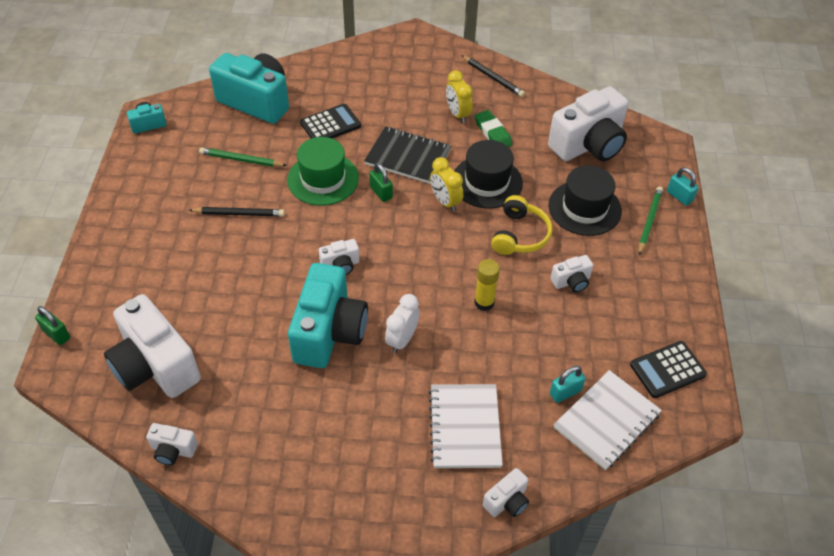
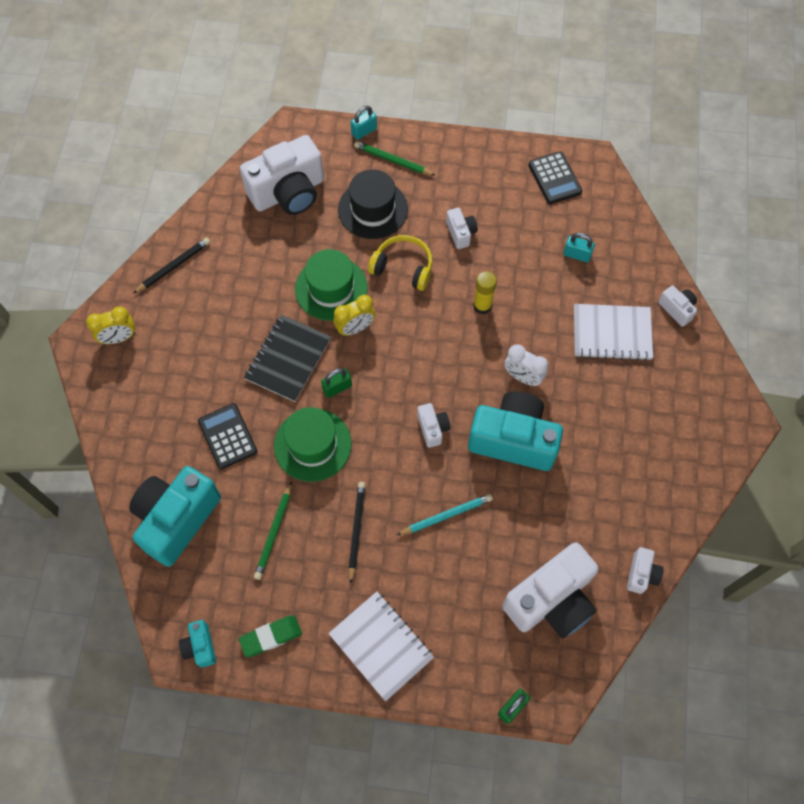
camera: 85 degrees left, 15 degrees up
yellow clock [446,70,473,123] -> yellow clock moved to [86,306,135,344]
black hat [454,140,523,209] -> green hat [295,249,368,321]
green eraser [474,110,512,147] -> green eraser moved to [239,615,302,657]
white camera [548,86,629,161] -> white camera turned 90 degrees clockwise [240,135,324,215]
turquoise padlock [550,366,586,403] -> turquoise padlock turned 45 degrees counterclockwise [563,233,595,262]
white notebook [554,370,662,470] -> white notebook moved to [328,592,434,701]
none -> turquoise pencil [397,494,493,535]

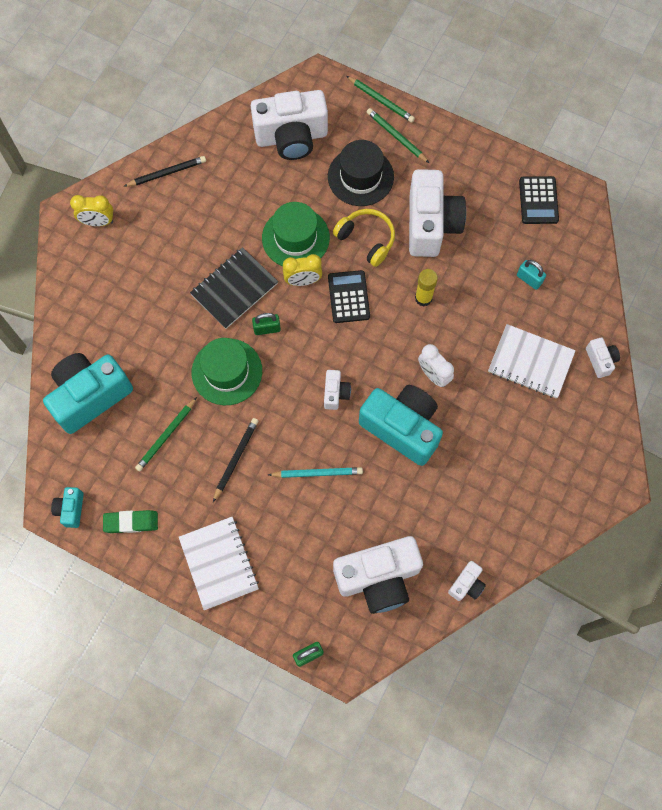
camera: 20 degrees right, 5 degrees up
black calculator [198,403,257,469] -> black calculator moved to [328,270,370,323]
turquoise padlock [351,106,377,140] -> green pencil [347,76,415,123]
white camera [446,208,478,249] -> white camera [409,169,466,257], size x2.21

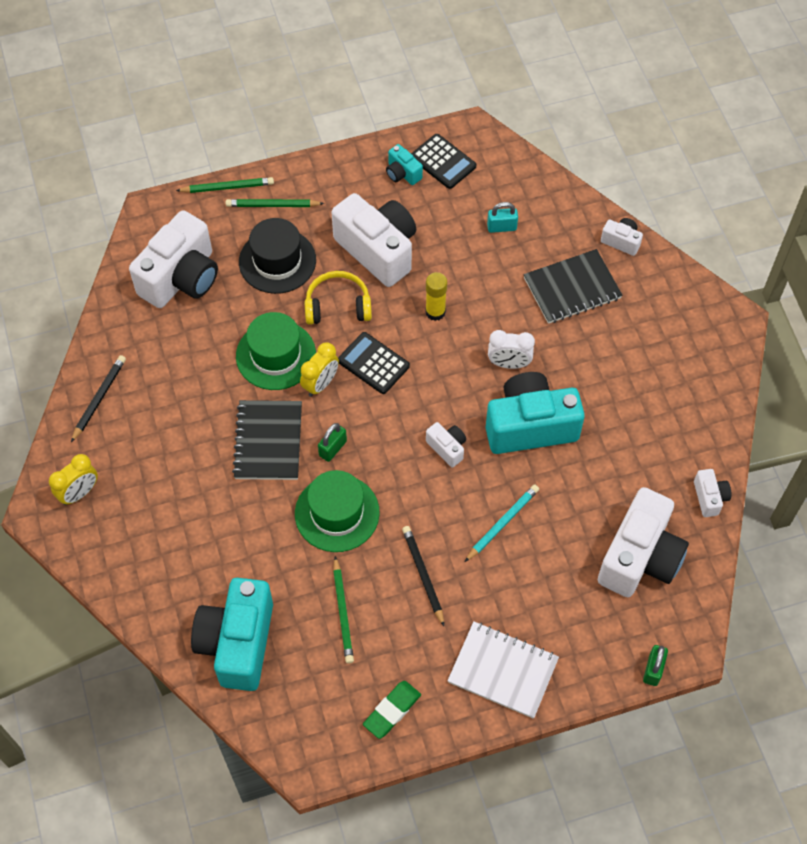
camera: 45 degrees left, 10 degrees down
turquoise camera [51,487,84,528] -> turquoise camera moved to [386,144,423,185]
white notebook [488,324,576,399] -> black notebook [524,249,622,324]

